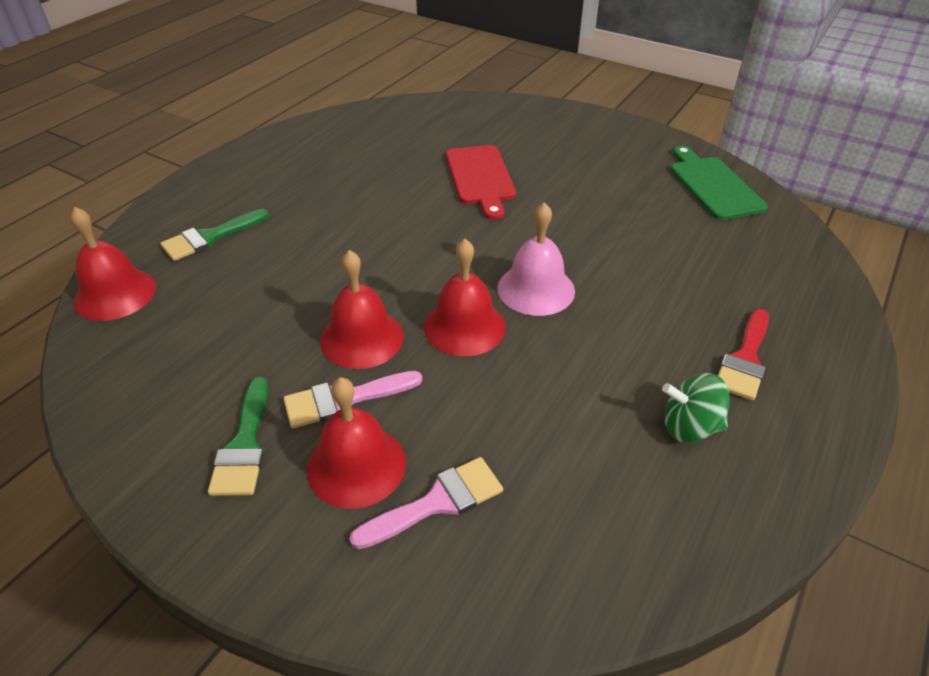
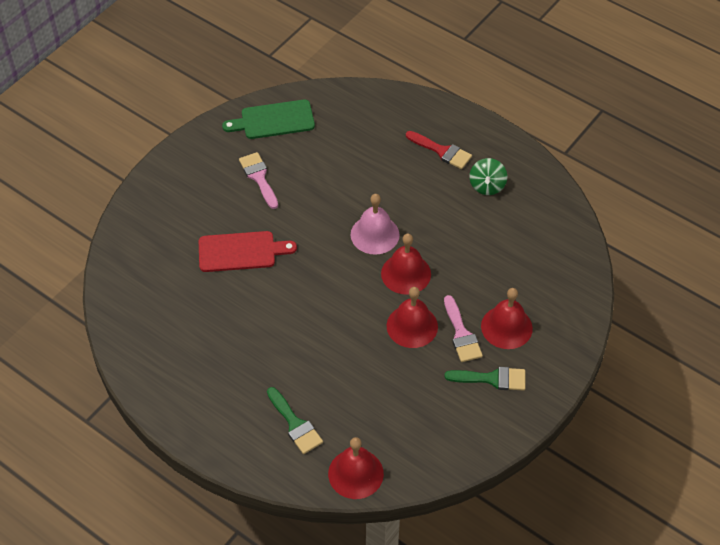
camera: 85 degrees left, 10 degrees up
pink brush [349,457,503,549] -> pink brush moved to [239,152,278,209]

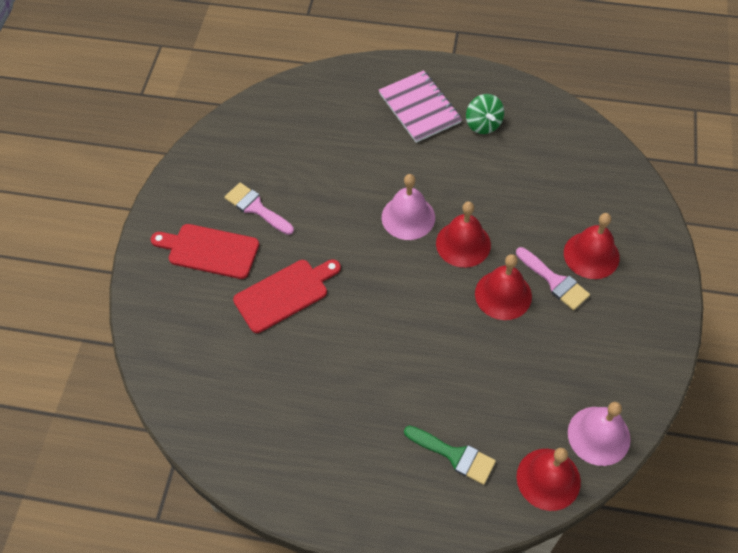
camera: 25 degrees left, 5 degrees up
green cutting board [222,99,315,139] -> none
red brush [406,131,472,169] -> pink notebook [379,70,462,143]
green brush [444,367,525,391] -> none
none -> red cutting board [150,224,259,279]
none -> pink bell [568,402,631,466]

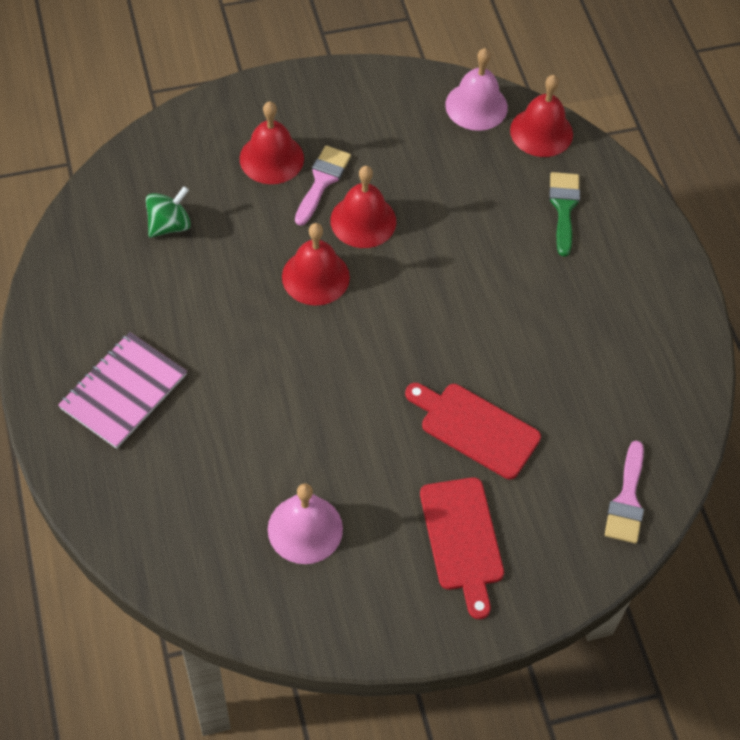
camera: 120 degrees left, 0 degrees up
pink brush [225,183,294,235] -> pink brush moved to [605,441,644,544]
pink bell [382,174,435,240] -> pink bell moved to [268,483,343,564]
green spinning top [466,94,504,134] -> green spinning top moved to [146,186,191,238]

